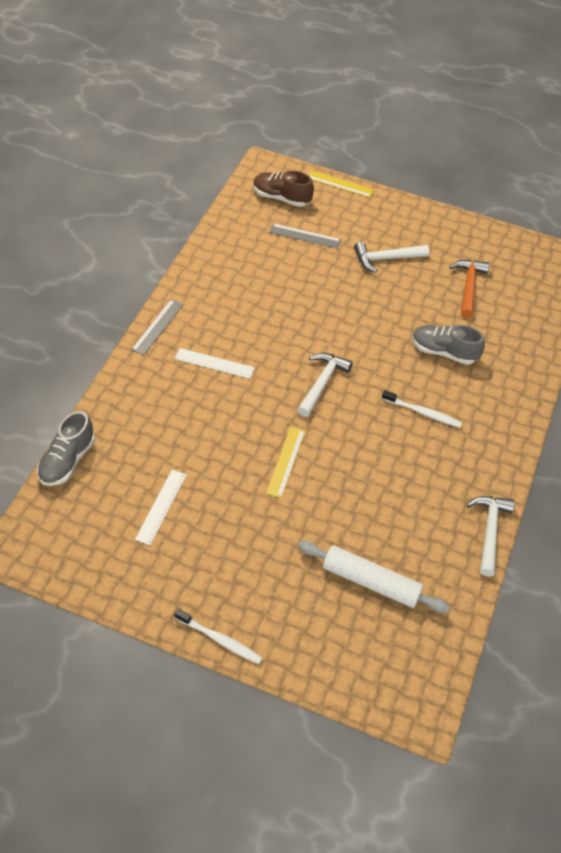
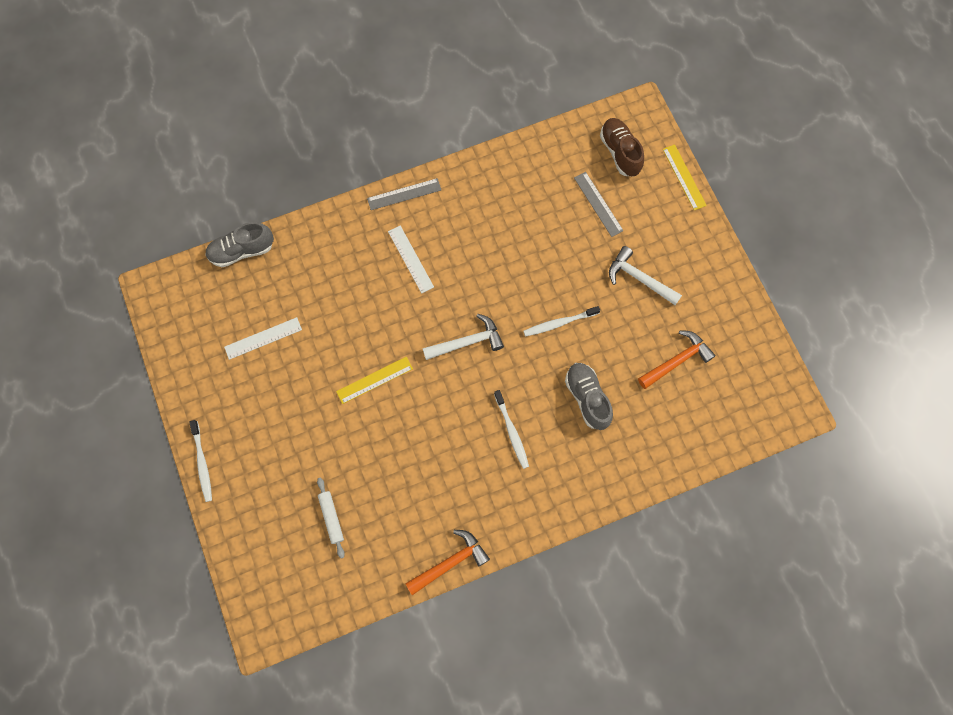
camera: 50 degrees right, 20 degrees up
white rolling pin [298,541,450,613] -> white rolling pin [317,477,345,558], size x0.58
white hammer [467,496,515,576] -> orange hammer [405,530,490,595]
none -> white toothbrush [524,306,600,337]

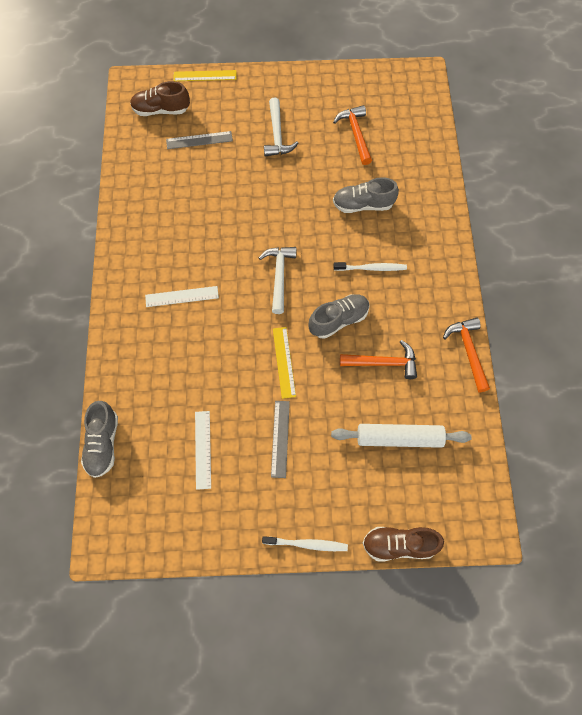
camera: 70 degrees left, 5 degrees down
white rolling pin [317,477,345,558] -> white rolling pin [331,424,472,448], size x1.73
grey ruler [367,178,441,210] -> grey ruler moved to [271,401,290,478]
white toothbrush [524,306,600,337] -> none
white hammer [609,246,682,305] -> white hammer turned 60 degrees counterclockwise [264,98,298,156]
none -> grey shoe [308,294,370,339]
none -> orange hammer [340,340,417,379]
none -> brown shoe [363,527,444,562]

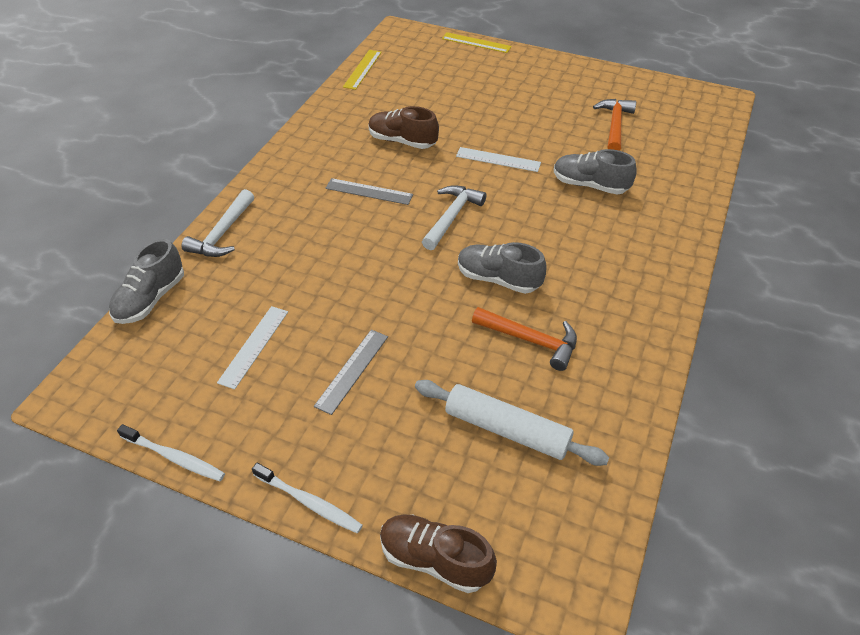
camera: 25 degrees right, 20 degrees down
brown shoe [130,81,190,116] -> brown shoe moved to [368,106,439,149]
white ruler [145,286,219,307] -> white ruler moved to [456,147,541,172]
grey ruler [166,131,233,149] -> grey ruler moved to [325,178,413,205]
white hammer [264,98,298,156] -> white hammer moved to [181,189,254,257]
yellow ruler [273,327,296,399] -> yellow ruler moved to [343,50,382,90]
grey shoe [308,294,370,339] -> grey shoe turned 150 degrees counterclockwise [458,242,547,294]
white toothbrush [334,262,407,271] -> white toothbrush moved to [117,424,225,481]
orange hammer [443,318,490,392] -> none

